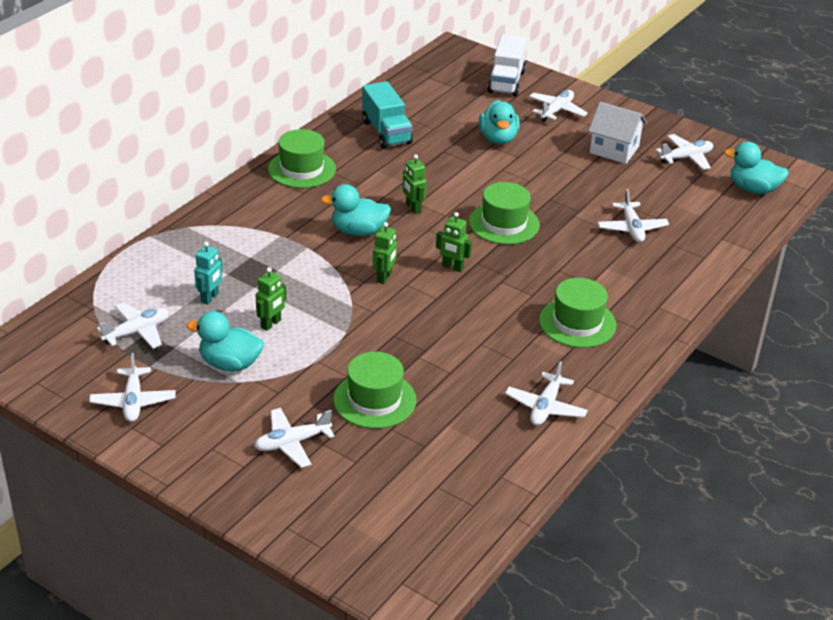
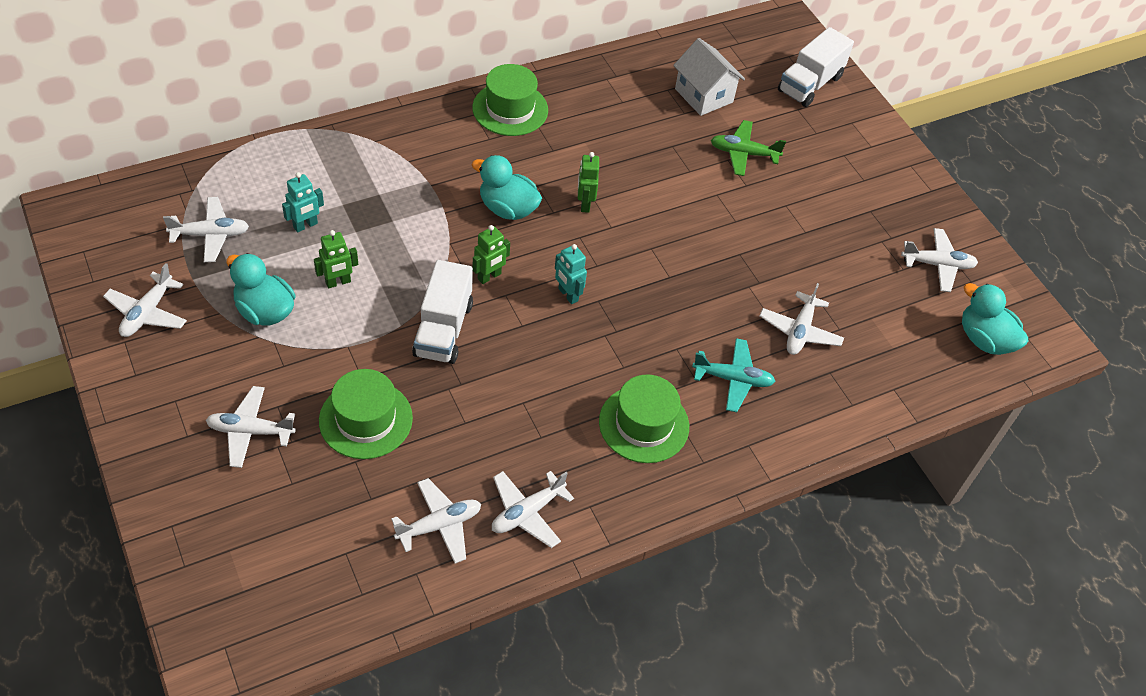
camera: 25 degrees right, 15 degrees up
turquoise truck [362,81,413,149] -> none
green robot [436,212,472,272] -> turquoise robot [555,244,587,304]
green hat [469,182,540,245] -> none
turquoise duck [479,100,520,144] -> green plane [711,120,786,176]
white plane [529,90,588,122] -> white plane moved to [391,478,481,564]
white house [588,102,647,164] -> white house moved to [673,38,745,116]
none -> white truck [412,260,473,364]
none -> turquoise plane [692,338,775,412]

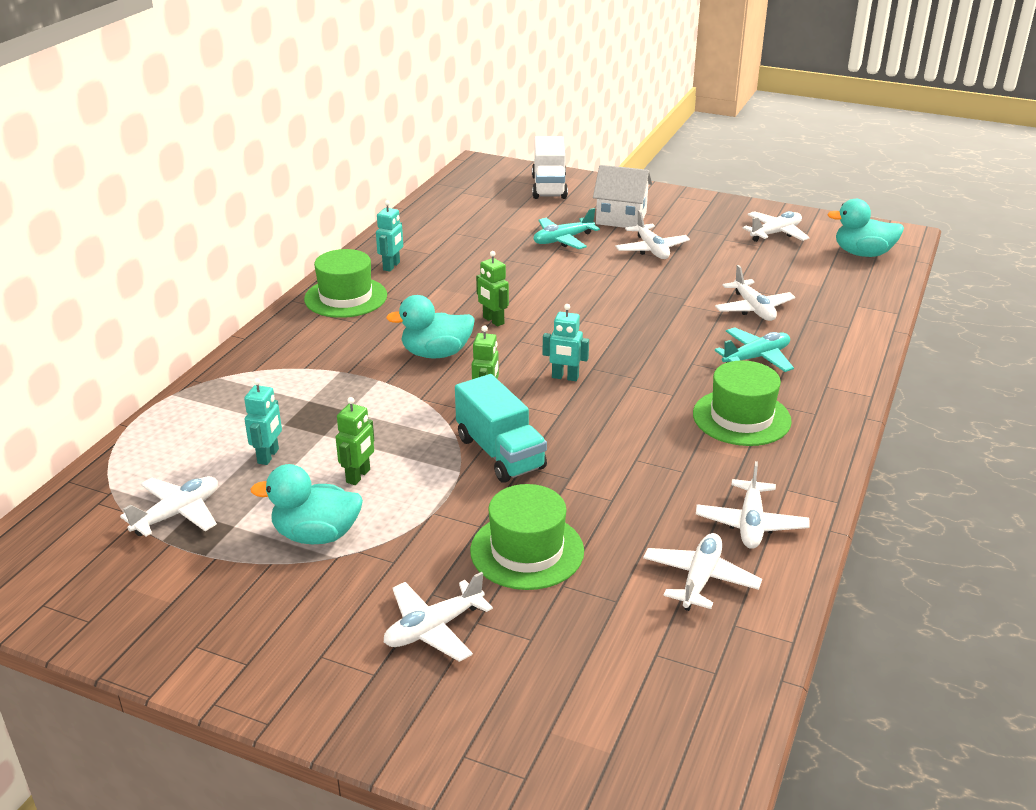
camera: 35 degrees left, 20 degrees down
white plane [103,263,187,337] -> white plane moved to [615,210,690,259]
white truck [412,260,473,364] -> turquoise truck [455,374,547,483]
white house [673,38,745,116] -> white house moved to [593,165,652,228]
green plane [711,120,786,176] -> turquoise plane [534,208,600,249]
none -> turquoise robot [376,200,403,271]

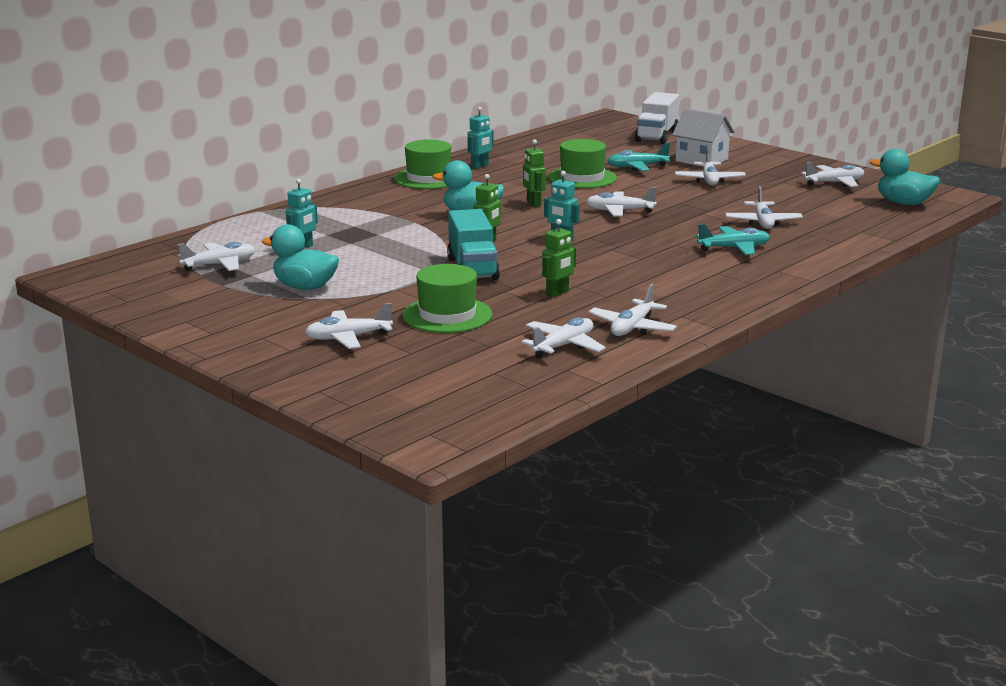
camera: 20 degrees right, 10 degrees down
green robot [335,397,374,485] -> green robot moved to [542,219,576,297]
green hat [693,360,792,446] -> green hat moved to [548,139,617,188]
none -> white plane [586,187,657,217]

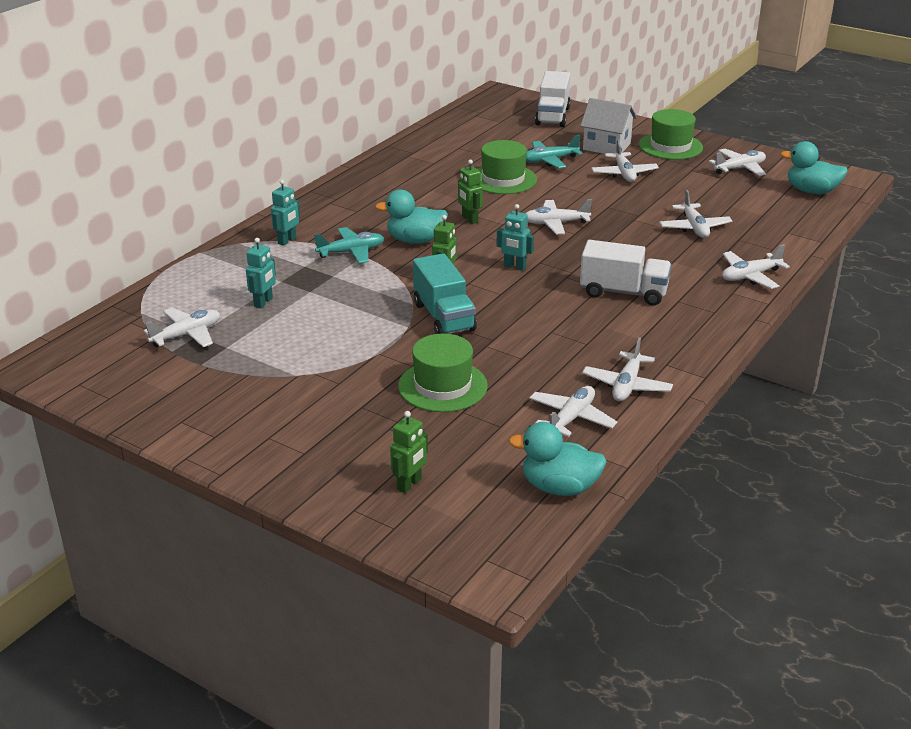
camera: 10 degrees left, 10 degrees up
turquoise duck [262,224,339,290] -> turquoise duck moved to [508,422,607,496]
white plane [305,303,393,349] -> white plane moved to [722,244,790,289]
green hat [394,140,451,189] -> green hat moved to [639,109,703,160]
turquoise robot [467,107,494,169] -> turquoise robot moved to [271,180,300,246]
green robot [542,219,576,297] -> green robot moved to [390,411,428,493]
turquoise plane [696,224,770,255] -> turquoise plane moved to [314,227,384,264]
none -> white truck [580,240,672,306]

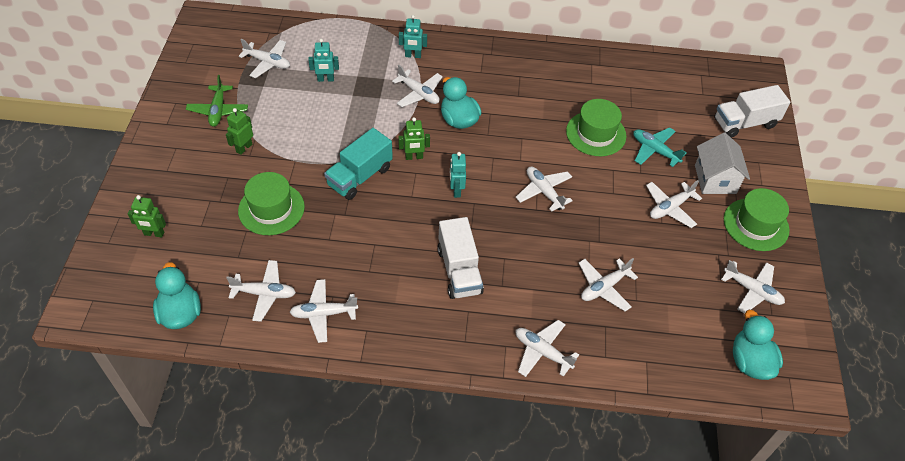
camera: 60 degrees right, 20 degrees up
turquoise plane [314,227,384,264] -> white plane [392,65,443,107]
green robot [458,160,483,224] -> green robot moved to [226,108,253,155]
none -> green plane [186,75,248,127]

